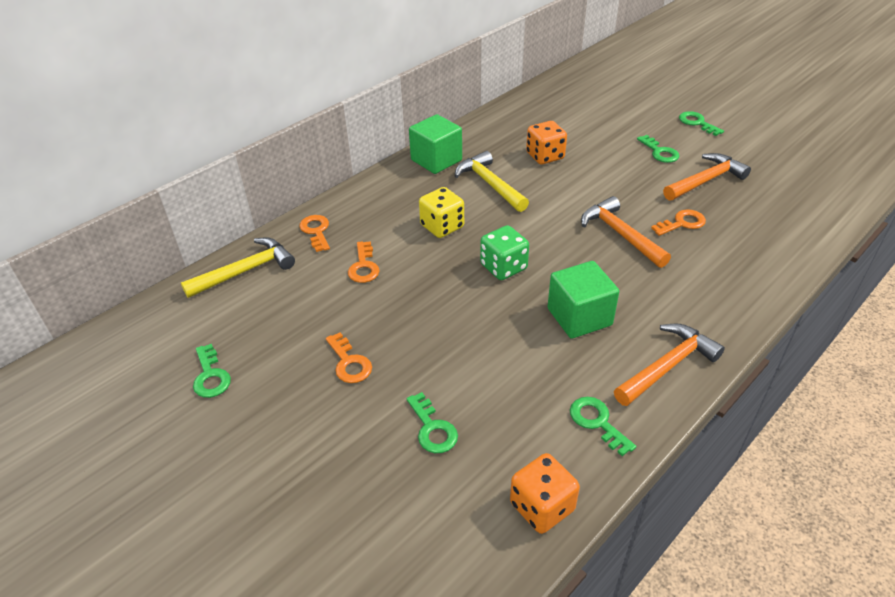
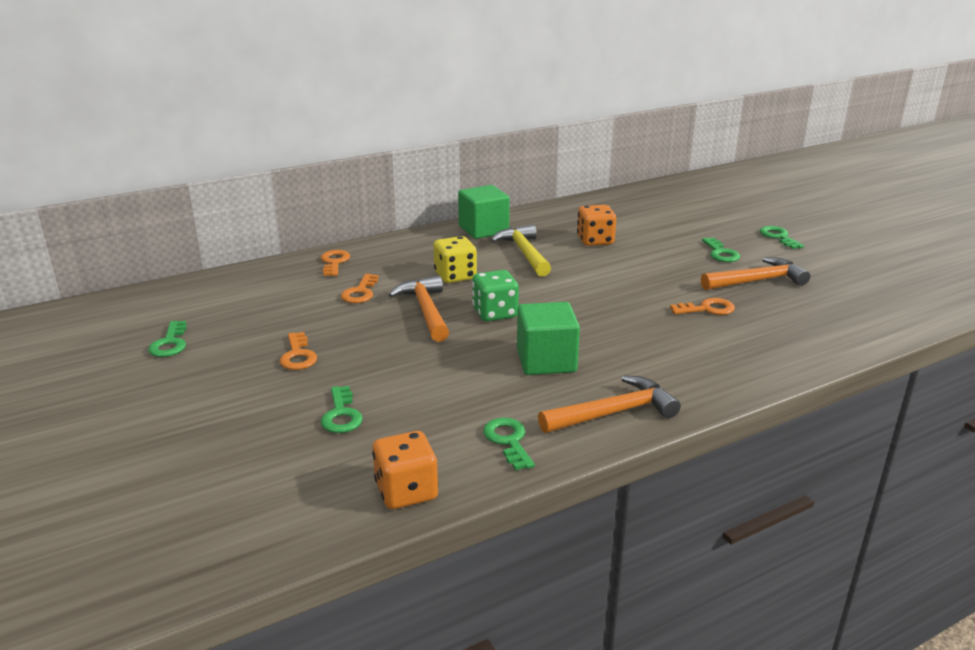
camera: 15 degrees right, 15 degrees down
yellow hammer [181,237,295,298] -> none
orange hammer [581,196,671,268] -> orange hammer moved to [388,276,449,342]

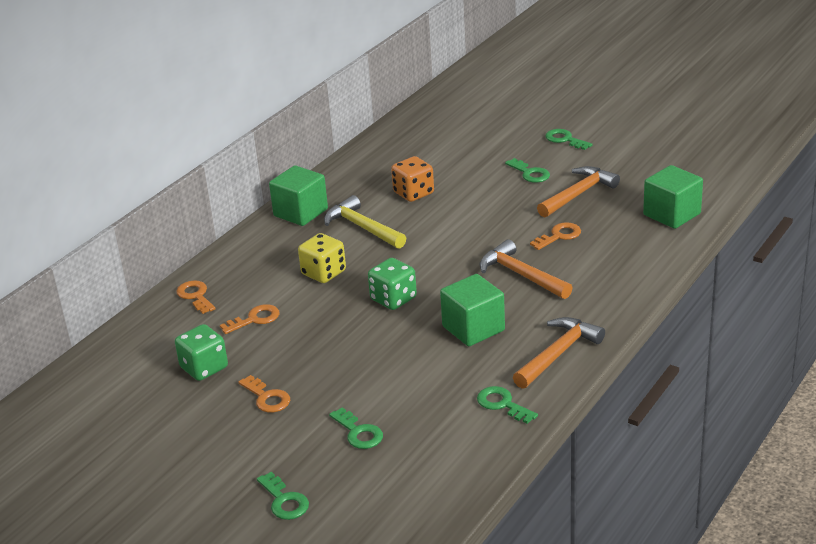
camera: 25 degrees left, 5 degrees up
green key [148,321,187,357] -> green key moved to [257,472,309,520]
orange key [341,274,378,303] -> orange key turned 105 degrees counterclockwise [220,304,279,334]
orange dice [372,431,438,509] -> none
orange hammer [388,276,449,342] -> orange hammer moved to [479,239,573,299]
none -> green dice [175,324,228,381]
none -> green cube [643,165,703,229]

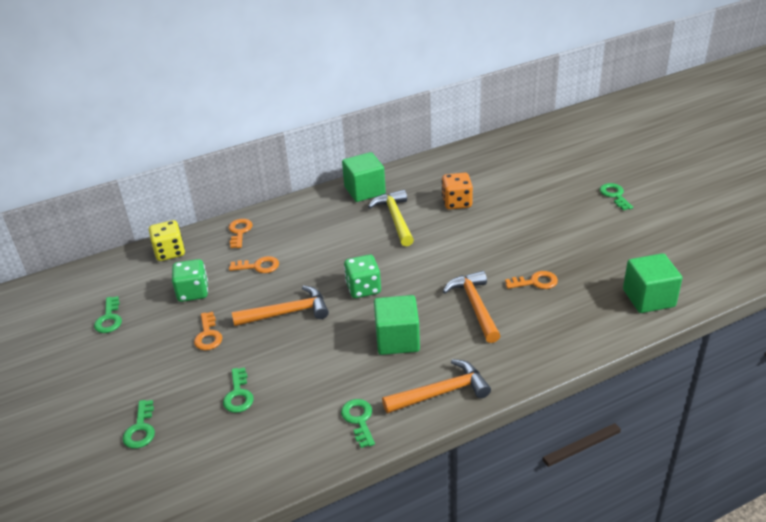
camera: 30 degrees right, 5 degrees up
yellow dice [298,233,346,283] -> yellow dice moved to [149,220,185,261]
green key [505,158,550,183] -> green key moved to [94,296,122,333]
orange hammer [537,166,620,218] -> orange hammer moved to [232,285,329,326]

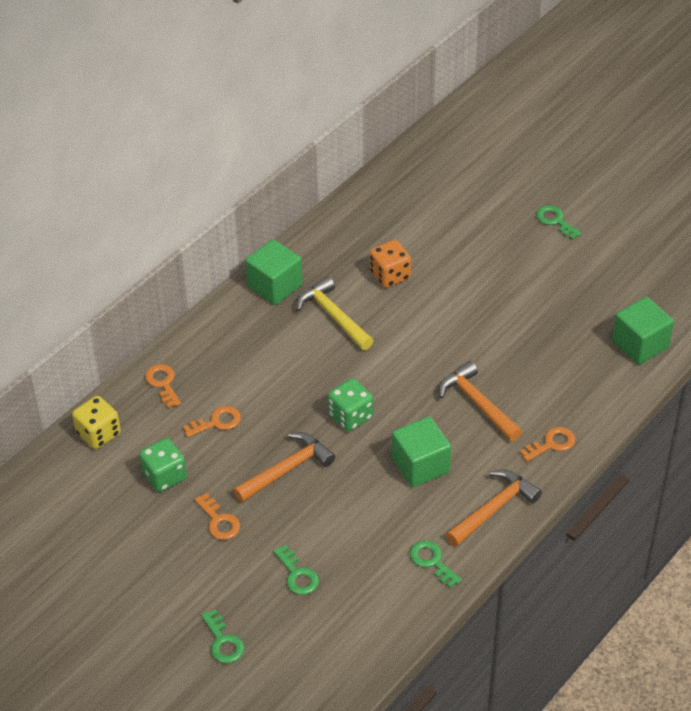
camera: 25 degrees left, 10 degrees up
green key [94,296,122,333] -> none
orange key [505,271,558,289] -> orange key moved to [520,427,575,462]

